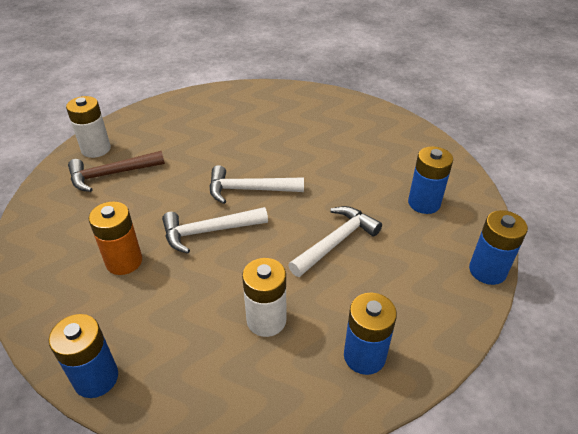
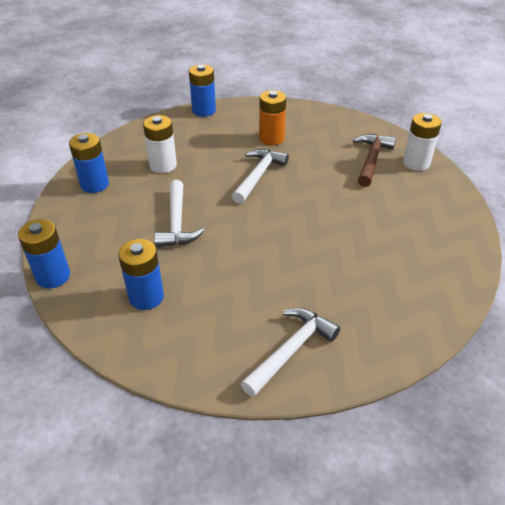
camera: 130 degrees right, 0 degrees up
white hammer [209,165,304,204] -> white hammer moved to [241,308,340,397]

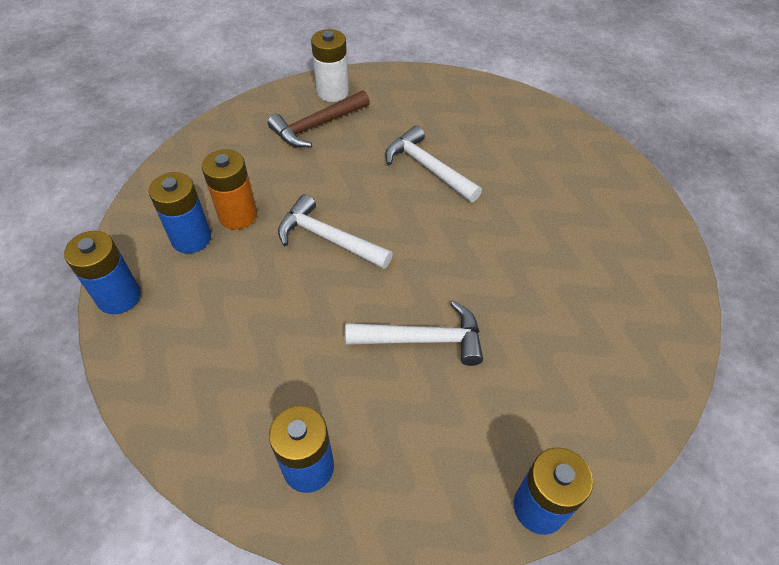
camera: 85 degrees left, 10 degrees up
blue battery [118,239,164,310] -> blue battery moved to [149,172,211,253]
white battery [143,115,177,173] -> none
white hammer [241,308,340,397] -> white hammer moved to [385,126,482,202]
brown hammer [353,134,396,187] -> brown hammer turned 60 degrees counterclockwise [268,90,370,148]

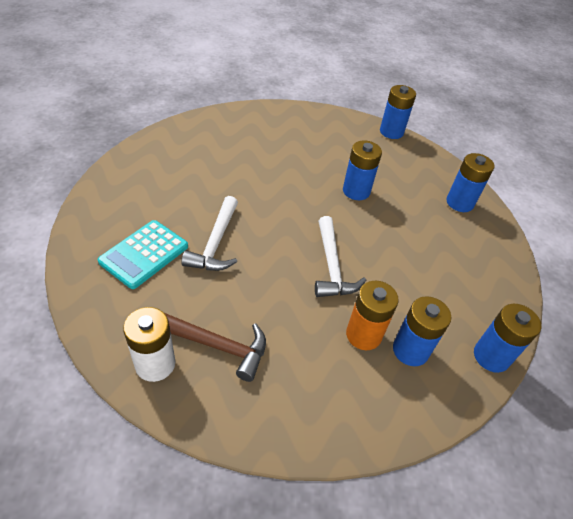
camera: 130 degrees left, 5 degrees down
white hammer [345,301,483,366] -> blue battery [343,140,382,200]
none -> turquoise calculator [98,220,188,289]

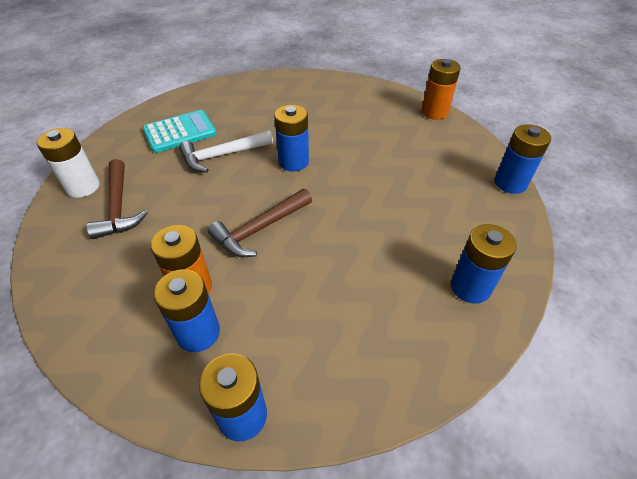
camera: 60 degrees right, 0 degrees up
turquoise calculator [98,220,188,289] -> turquoise calculator turned 150 degrees clockwise [143,110,217,153]
white hammer [315,216,366,297] -> brown hammer [208,189,312,257]
blue battery [343,140,382,200] -> blue battery moved to [274,105,309,172]
none -> orange battery [422,59,461,120]

